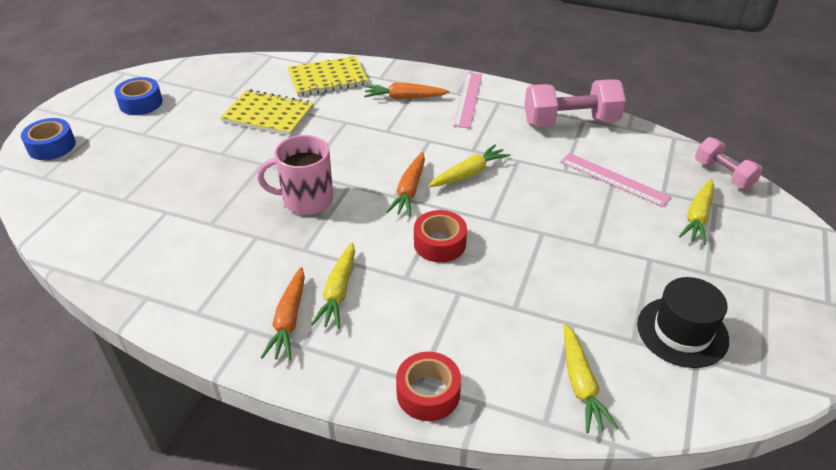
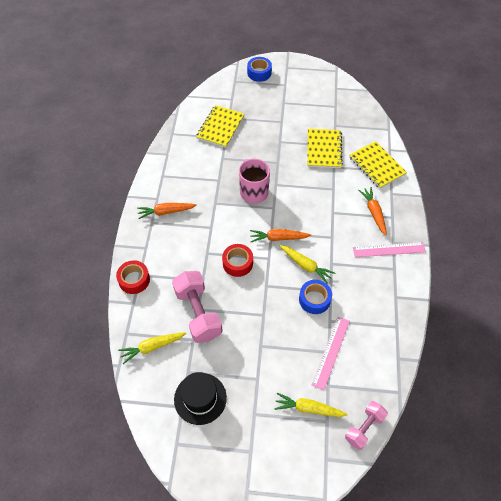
camera: 75 degrees right, 15 degrees up
blue tape [114,77,163,115] -> blue tape moved to [299,280,332,314]
yellow carrot [311,242,355,329] -> none
pink dumbbell [524,79,626,127] -> pink dumbbell moved to [172,271,223,343]
none -> yellow notebook [196,105,244,148]

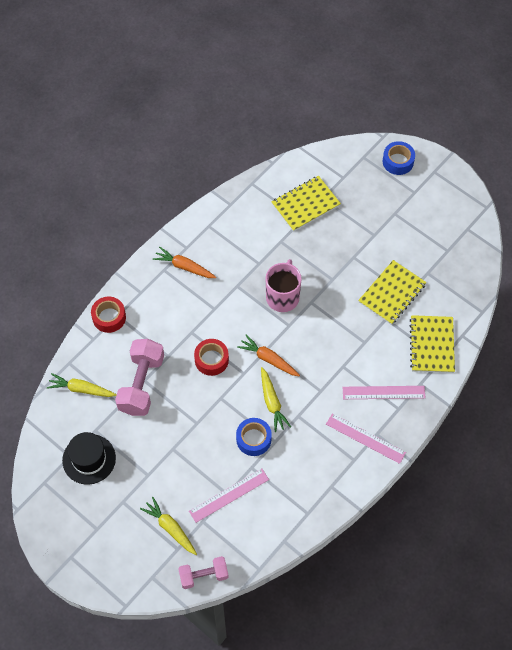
camera: 35 degrees right, 5 degrees up
orange carrot [358,187,387,236] -> pink ruler [343,386,426,399]

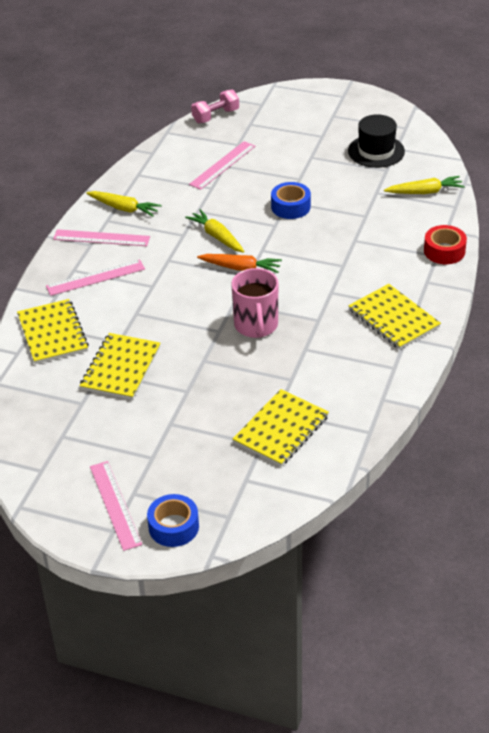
camera: 160 degrees right, 20 degrees down
pink dumbbell [115,339,164,416] -> none
yellow carrot [140,497,197,555] -> yellow carrot moved to [86,191,161,217]
orange carrot [153,247,216,278] -> yellow notebook [348,284,441,350]
red tape [194,339,229,376] -> none
blue tape [236,418,272,456] -> blue tape moved to [271,182,311,219]
none -> pink ruler [90,461,142,551]

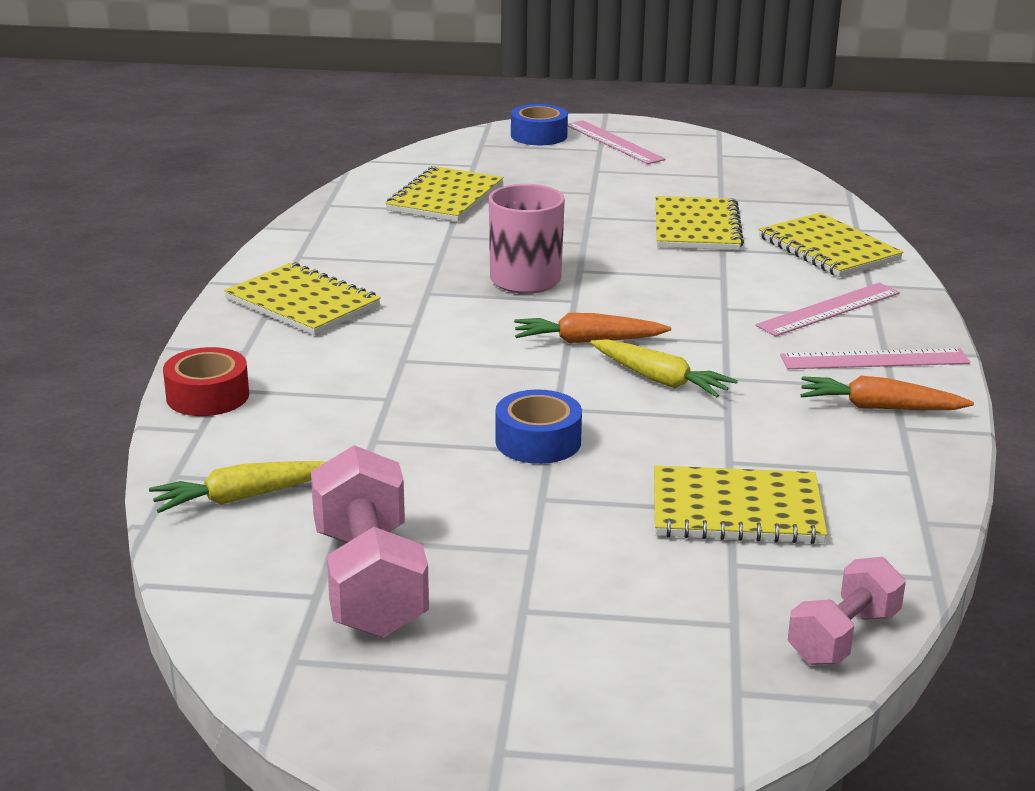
camera: 165 degrees right, 15 degrees down
yellow carrot [86,191,161,217] -> orange carrot [801,376,974,410]
pink ruler [189,141,255,190] -> yellow notebook [654,465,827,544]
black hat [348,114,405,168] -> pink dumbbell [311,445,429,638]

